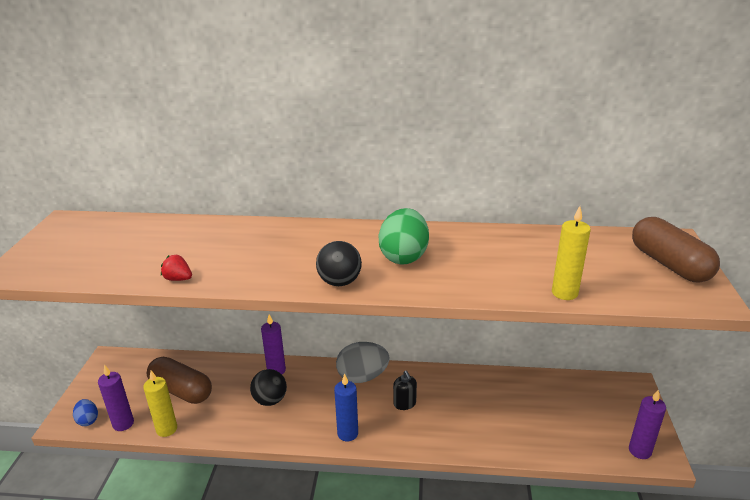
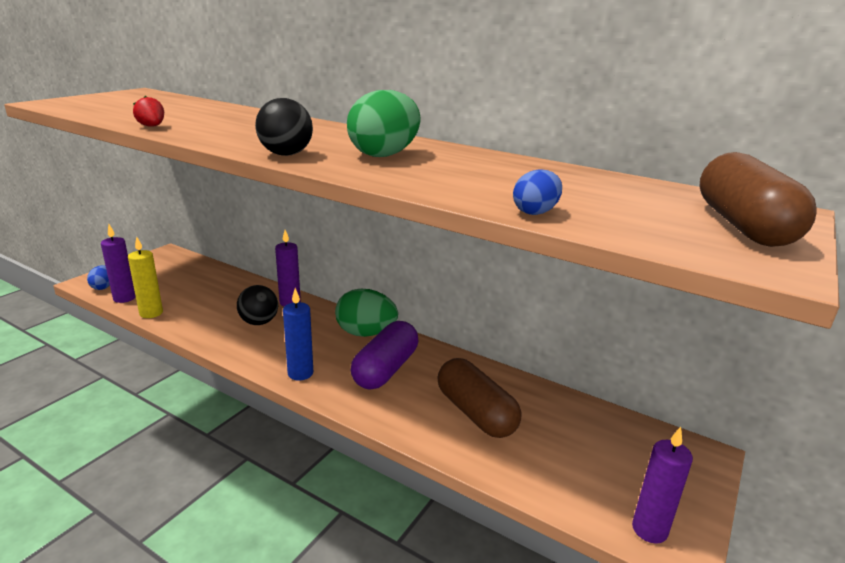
camera: 25 degrees right, 5 degrees down
brown capsule [147,357,212,404] -> brown capsule moved to [437,358,521,438]
grey egg [336,342,390,383] -> green egg [335,289,398,337]
black soap dispenser [393,370,417,410] -> purple capsule [351,321,418,390]
yellow candle [552,206,591,300] -> blue egg [513,169,562,215]

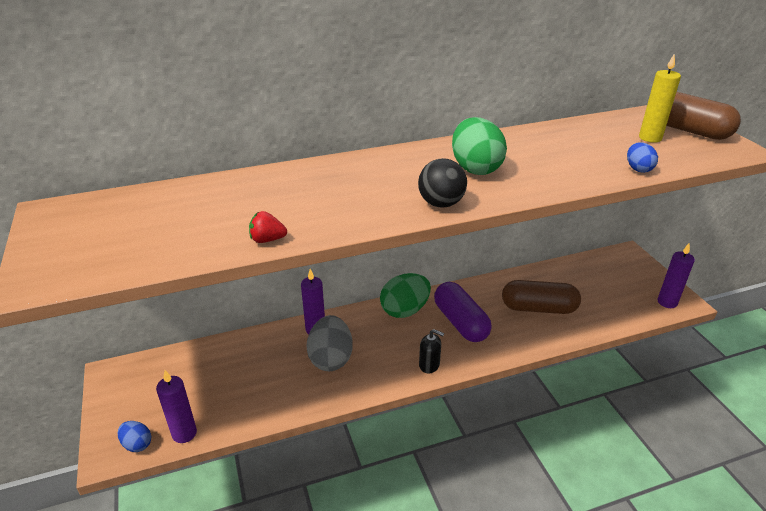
camera: 50 degrees left, 10 degrees up
yellow candle [128,237,163,318] -> yellow candle moved to [639,54,681,143]
black ball [237,285,278,325] -> grey egg [306,315,353,371]
blue candle [283,288,313,380] -> black soap dispenser [419,329,444,373]

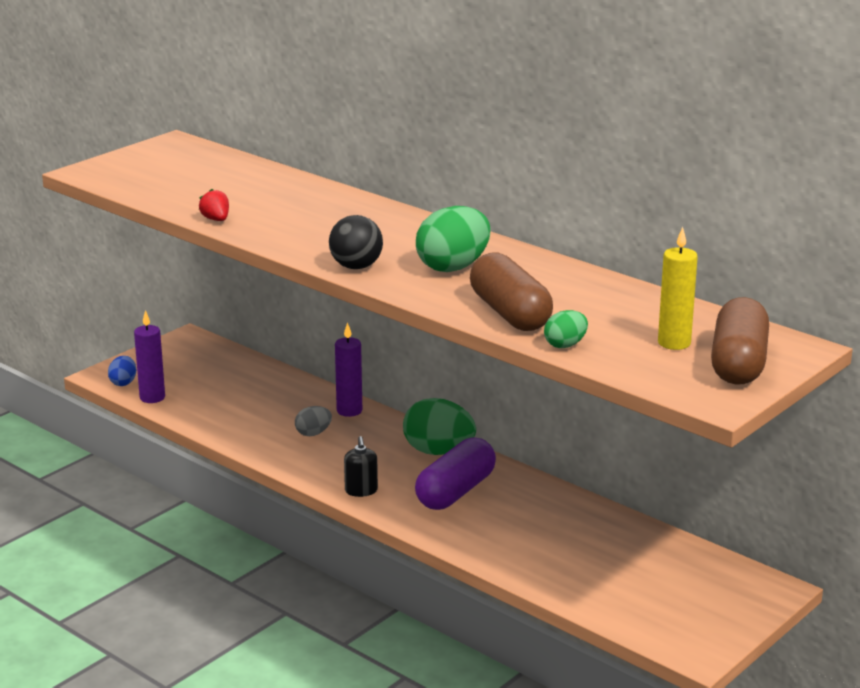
camera: 60 degrees right, 10 degrees down
grey egg [306,315,353,371] -> grey egg [295,406,332,436], size x0.53
brown capsule [502,280,581,314] -> brown capsule moved to [470,253,553,331]
blue egg [627,142,658,173] -> green egg [544,310,588,348]
purple candle [658,244,695,308] -> none

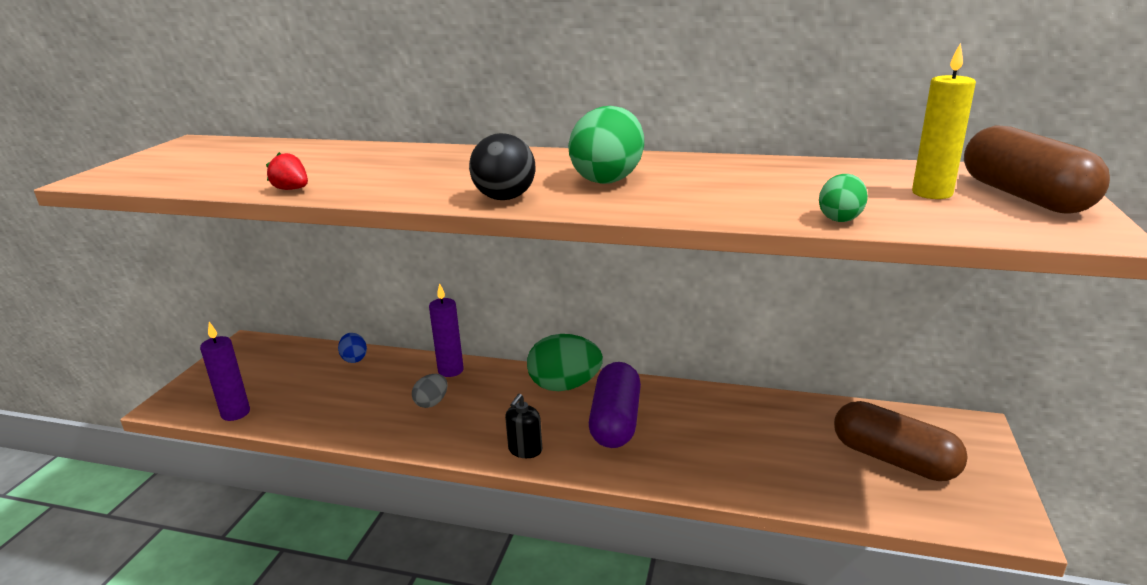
camera: 25 degrees left, 0 degrees up
blue egg [108,356,136,386] -> blue egg moved to [338,333,367,363]
black soap dispenser [344,436,378,497] -> black soap dispenser turned 60 degrees clockwise [505,394,542,458]
brown capsule [470,253,553,331] -> brown capsule moved to [834,401,968,481]

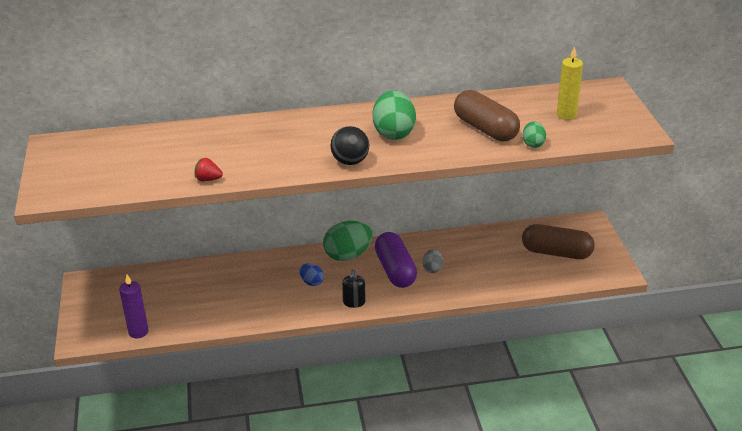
camera: 25 degrees left, 10 degrees up
blue egg [338,333,367,363] -> blue egg moved to [299,263,324,286]
grey egg [412,374,447,408] -> grey egg moved to [422,249,443,273]
purple candle [429,283,464,377] -> none
brown capsule [964,125,1110,214] -> brown capsule moved to [454,90,520,141]

